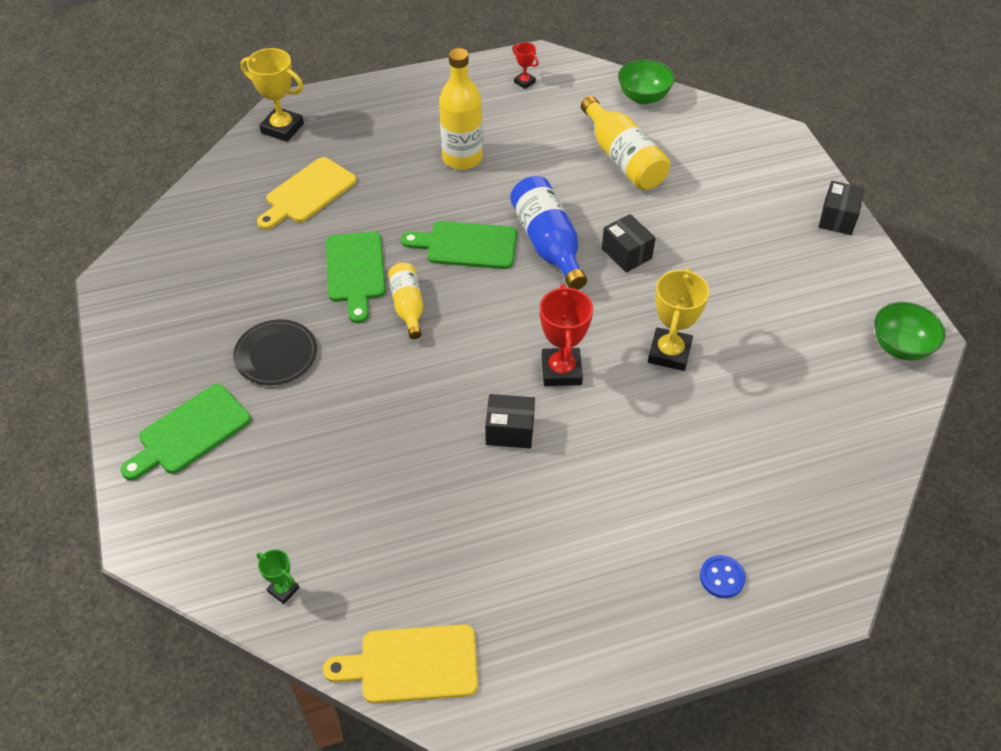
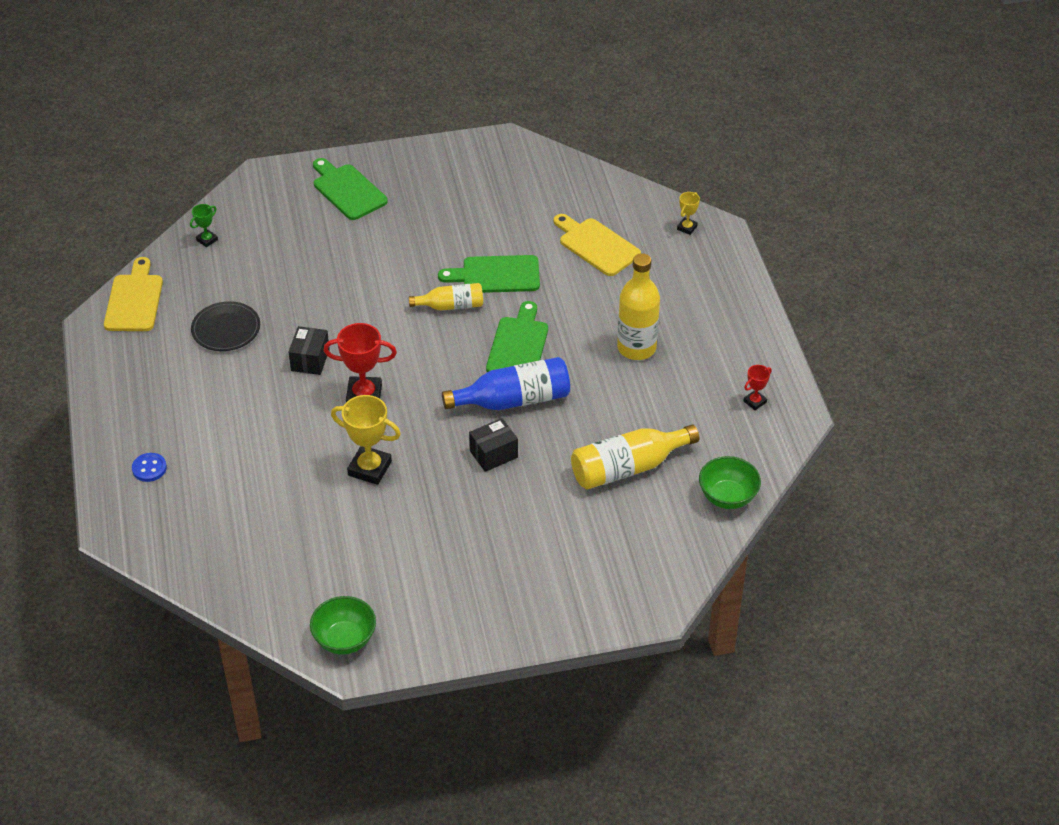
camera: 95 degrees right, 5 degrees down
black plate [233,319,317,385] -> black plate moved to [191,301,260,351]
yellow trophy [241,48,304,142] -> yellow trophy [677,192,700,235], size x0.52
black box [819,181,865,235] -> none

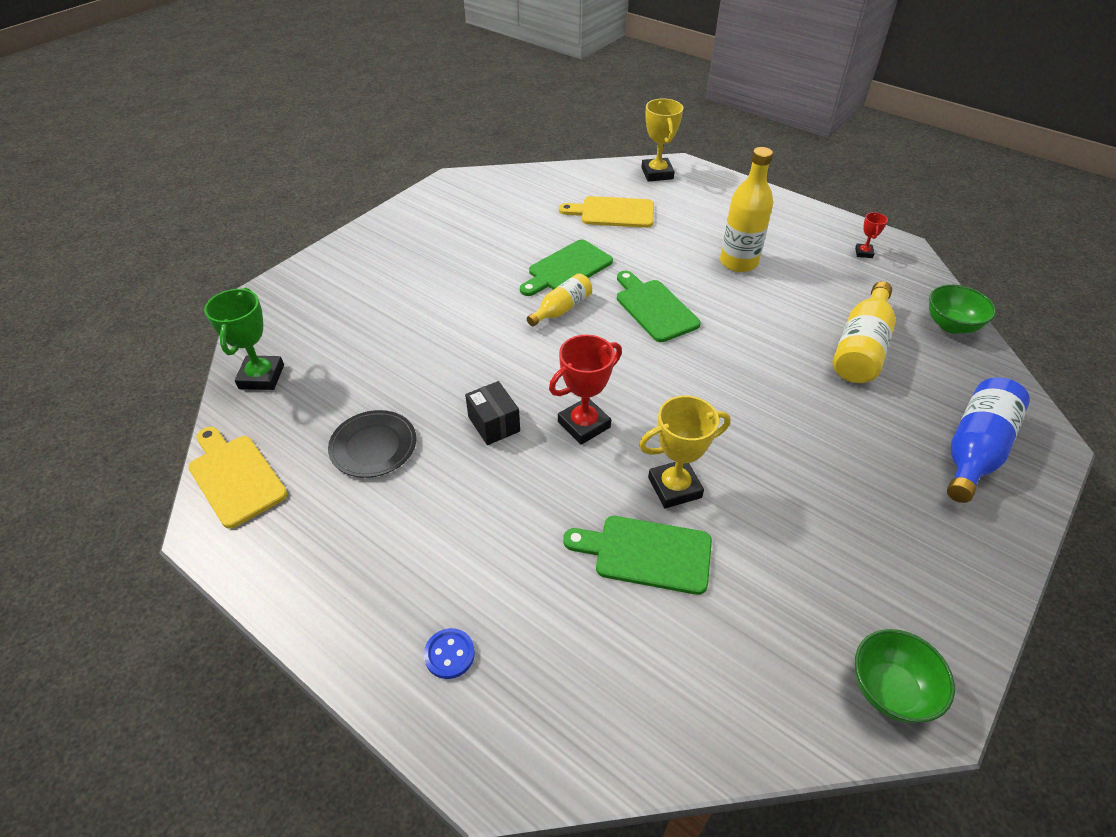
camera: 40 degrees left, 0 degrees up
green trophy [190,204,218,247] -> green trophy [204,288,284,390], size x1.93
green cutting board [313,158,388,220] -> green cutting board moved to [563,516,712,595]
blue bottle [442,357,570,410] -> blue bottle moved to [947,377,1030,503]
black box [469,418,518,472] -> none
yellow trophy [677,192,700,235] -> yellow trophy [641,98,684,182], size x1.93

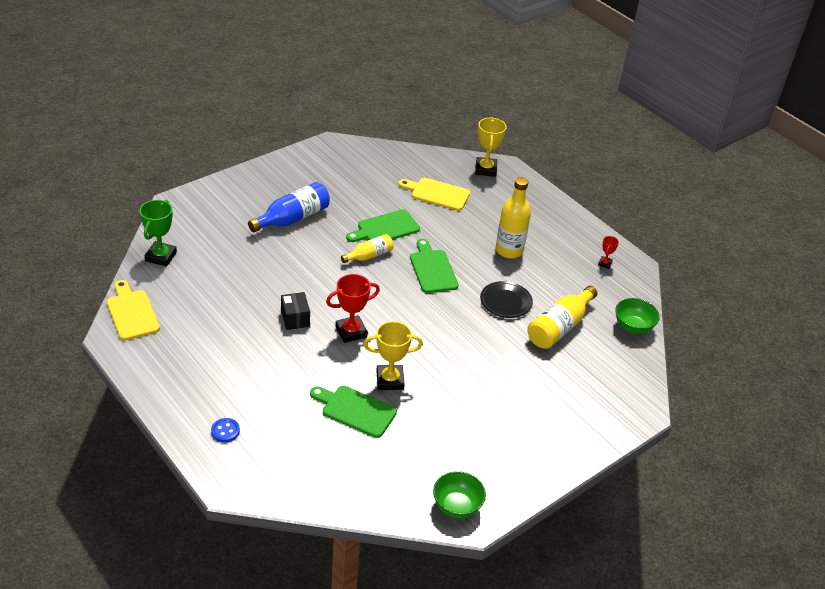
camera: 10 degrees right, 5 degrees down
black plate [328,410,417,478] -> black plate moved to [480,281,533,318]
blue bottle [947,377,1030,503] -> blue bottle moved to [248,182,330,232]

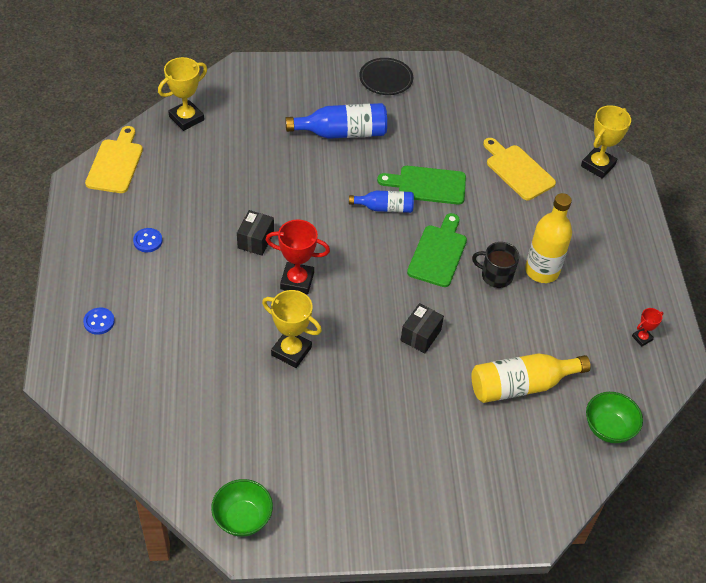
camera: 35 degrees right, 10 degrees up
green trophy [139,200,177,267] -> yellow trophy [158,57,207,131]
green cutting board [310,386,397,438] -> none
yellow bottle [341,234,394,263] -> blue bottle [349,190,414,213]
black plate [480,281,533,318] -> black plate moved to [359,58,413,95]
none -> blue button [133,228,163,252]
none -> black box [401,303,444,353]
none -> black mug [472,242,519,288]

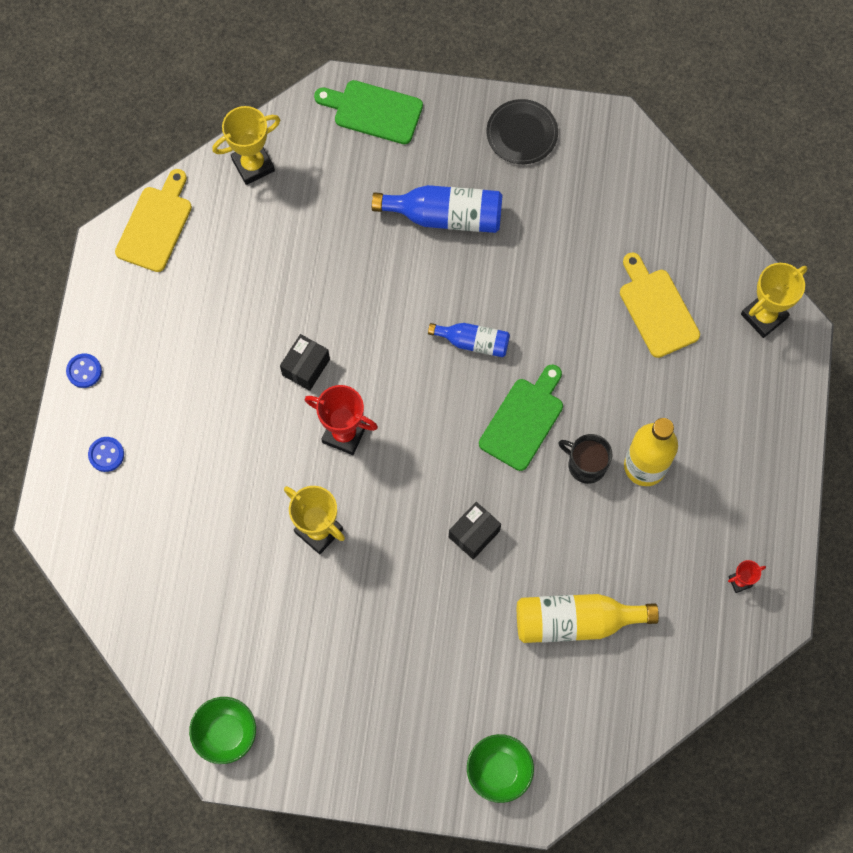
camera: 15 degrees right, 20 degrees up
blue button [133,228,163,252] -> blue button moved to [66,354,102,388]
green cutting board [377,166,466,205] -> green cutting board moved to [314,80,423,144]
green bowl [586,392,643,443] -> green bowl moved to [467,734,534,803]

